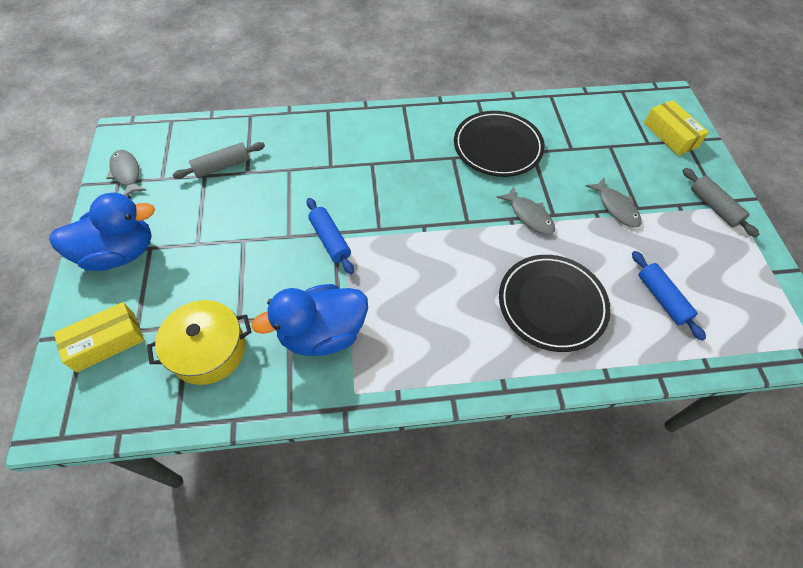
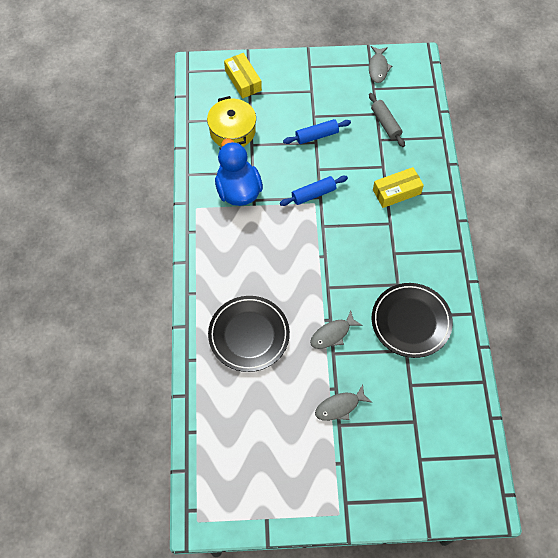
camera: 95 degrees right, 5 degrees up
blue duck [49,193,155,271] -> none
grey fish [106,150,146,195] -> grey fish turned 120 degrees clockwise [369,46,392,83]
blue rolling pin [632,251,706,341] -> blue rolling pin moved to [283,119,351,144]
yellow box [644,100,709,156] -> yellow box moved to [373,167,424,208]
grey rolling pin [683,168,760,237] -> none

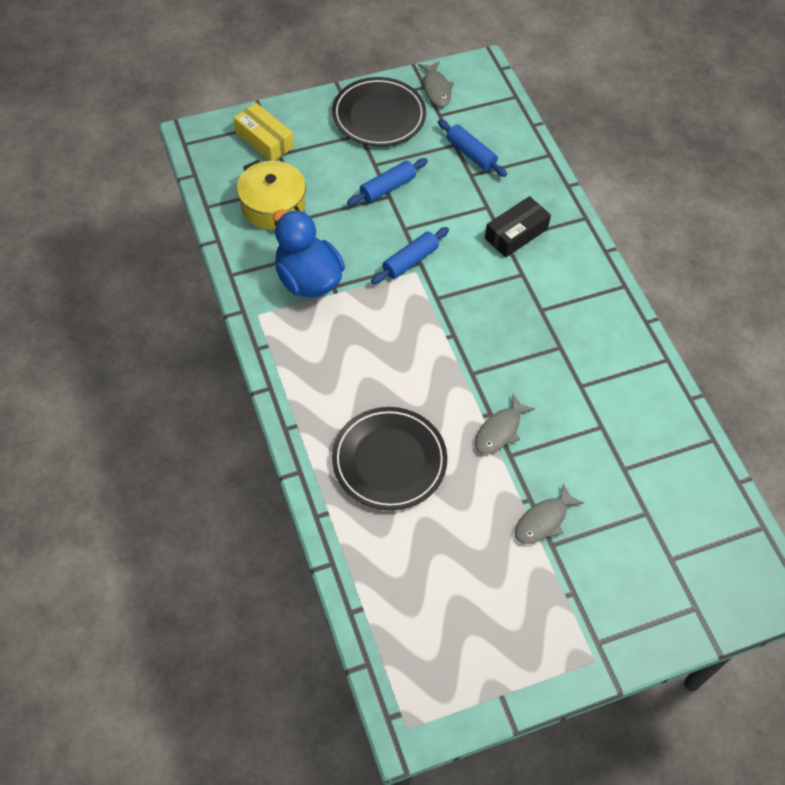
camera: 20 degrees left, 5 degrees down
grey rolling pin [369,93,405,147] -> blue rolling pin [438,119,507,177]
black plate [372,283,453,358] -> black plate moved to [332,77,426,147]
yellow box [373,167,424,208] -> black box [485,196,551,257]

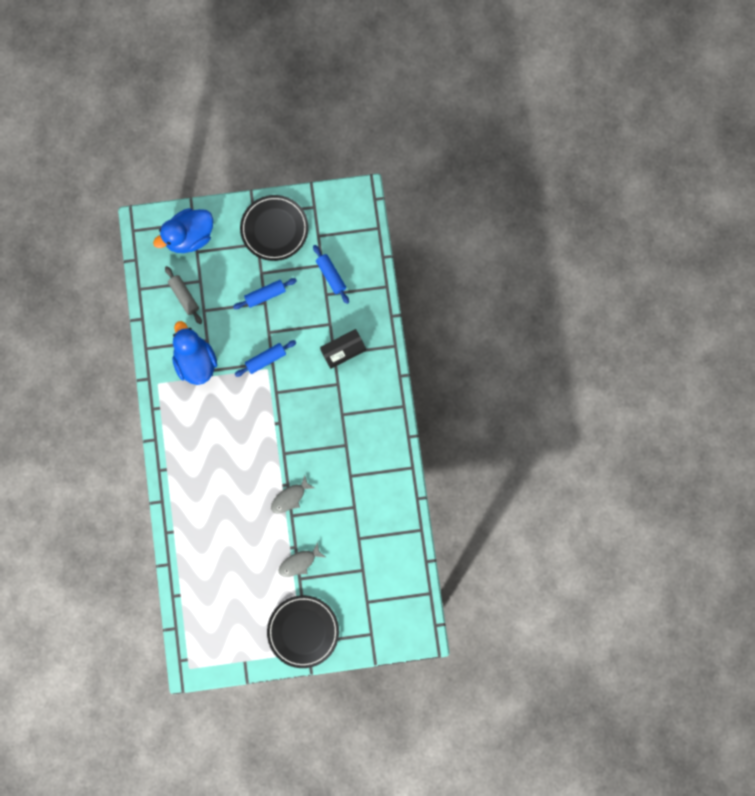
camera: 15 degrees right, 20 degrees up
yellow box [234,103,294,161] -> blue duck [153,208,213,253]
yellow pot [237,160,306,230] -> grey rolling pin [165,266,202,324]
black plate [332,407,447,510] -> black plate moved to [267,595,339,668]
grey fish [418,61,454,107] -> none

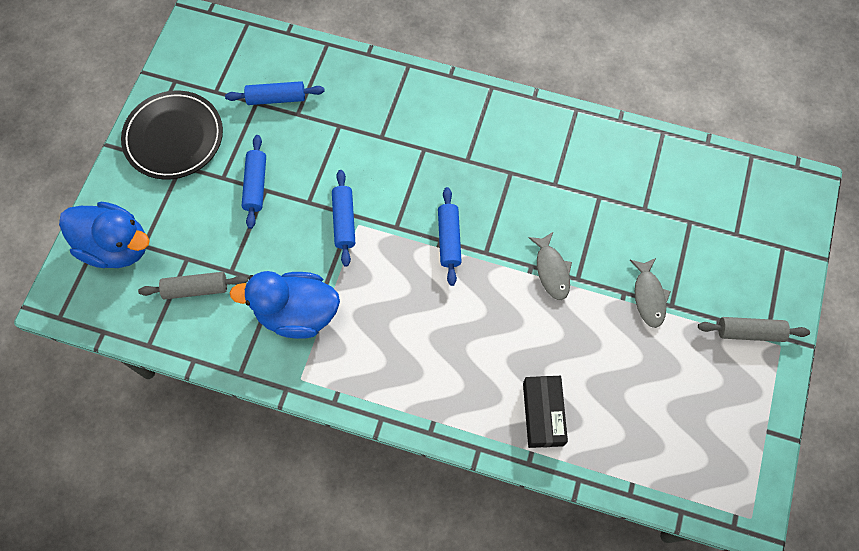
camera: 65 degrees left, 10 degrees down
blue duck [153,208,213,253] -> blue duck turned 60 degrees counterclockwise [59,202,150,268]
black plate [267,595,339,668] -> grey rolling pin [698,317,810,342]
black box [320,329,366,369] -> black box moved to [523,376,568,448]
none -> blue rolling pin [438,187,462,286]

